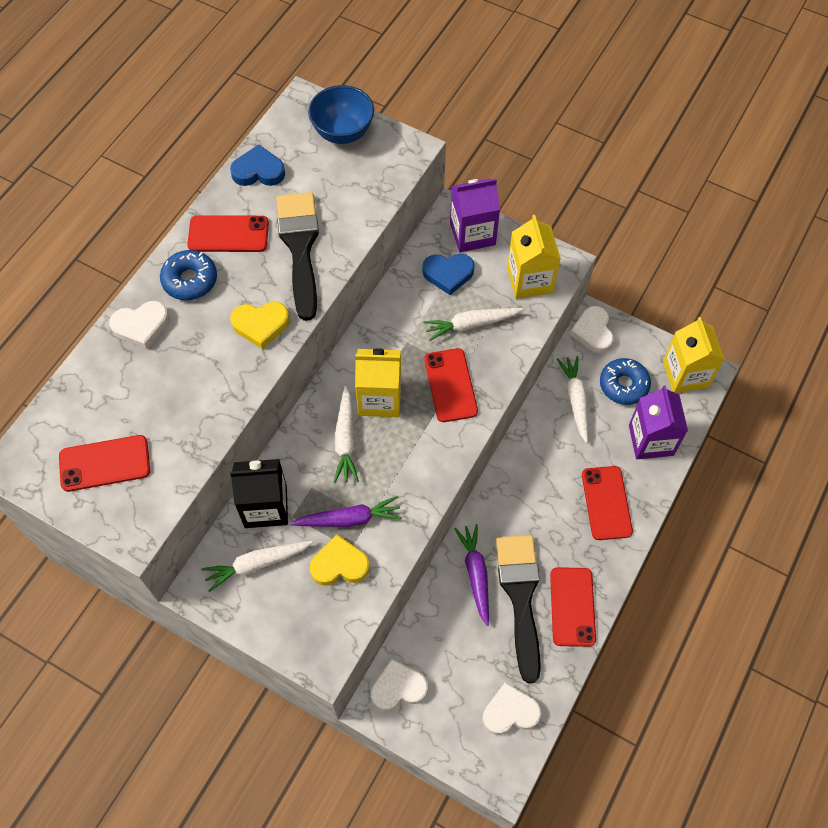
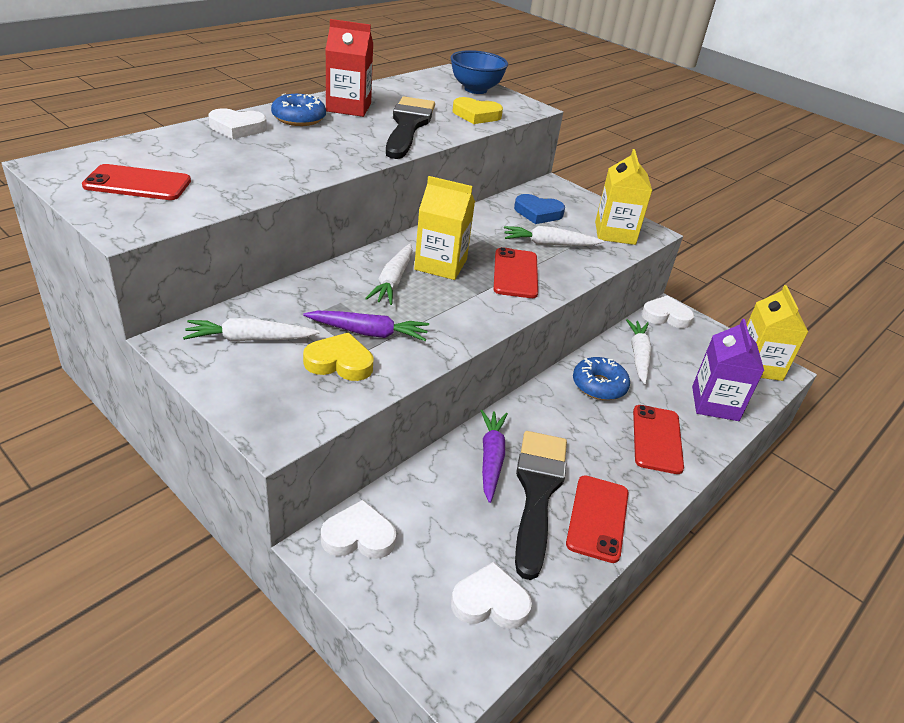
camera: 10 degrees right, 25 degrees down
red phone [187,215,269,252] -> red carton [325,19,373,117]
blue heart [230,145,285,186] -> none
yellow heart [230,302,290,349] -> yellow heart moved to [452,97,503,124]
black carton [230,459,288,528] -> none
purple carton [450,178,500,252] -> none
white heart [570,306,613,353] -> white heart turned 90 degrees clockwise [641,295,694,328]
blue donut [600,358,651,405] -> blue donut moved to [573,357,630,400]

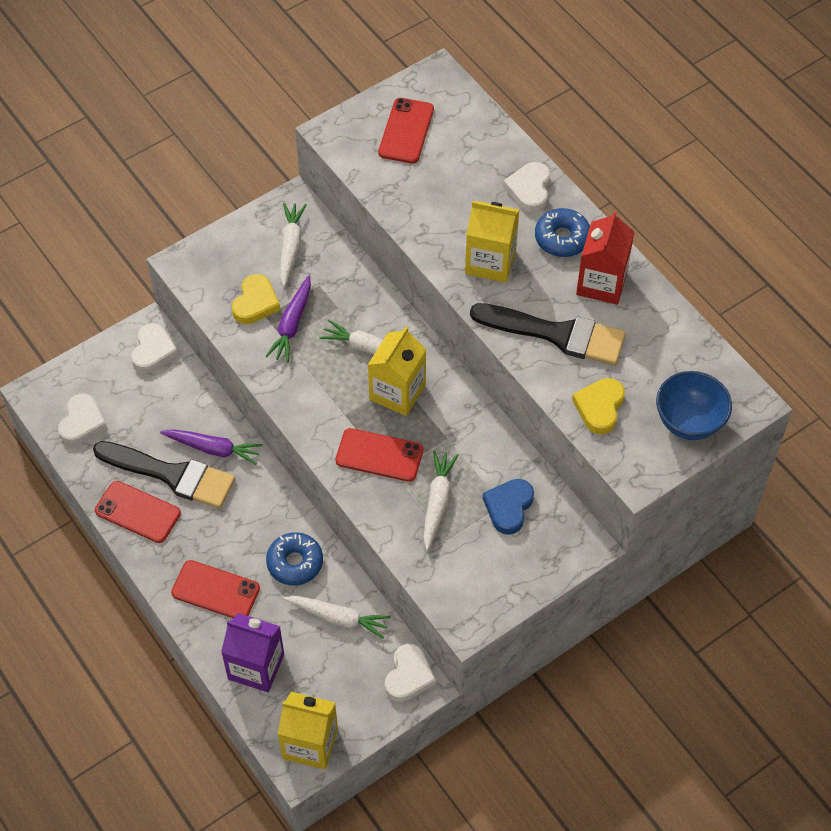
camera: 105 degrees right, 20 degrees up
yellow carton [595,149,652,245] -> yellow carton moved to [465,201,519,283]

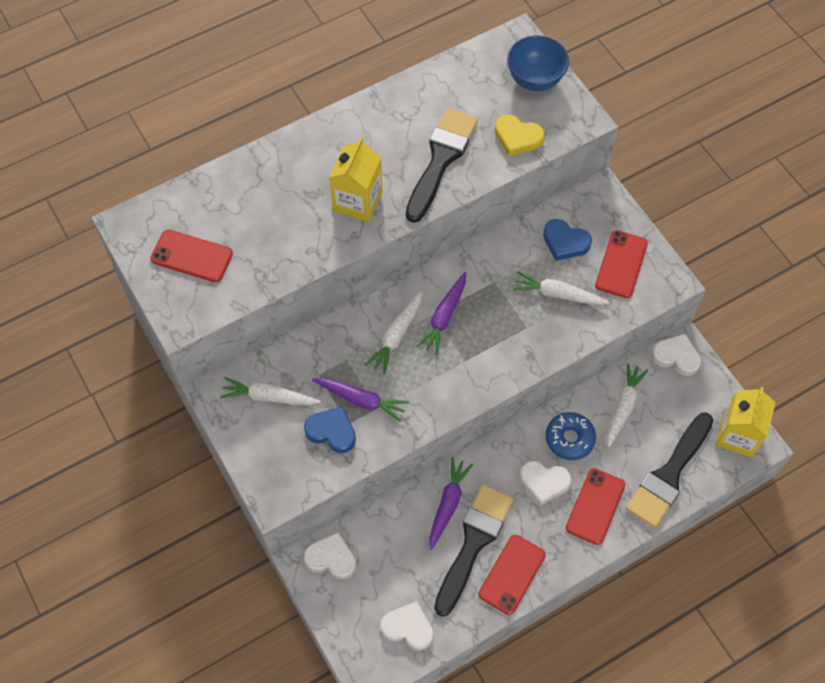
camera: 85 degrees left, 5 degrees up
purple carton [221,613,284,692] -> black brush [626,412,713,528]
yellow heart [232,274,280,324] -> blue heart [304,406,356,453]
red phone [335,428,423,482] -> red phone moved to [595,230,648,298]
yellow carton [368,326,426,416] -> purple carrot [417,272,466,355]
white heart [503,162,550,213] -> white heart moved to [520,461,572,506]
blue donut [535,208,590,257] -> none
red carton [576,211,634,305] -> none

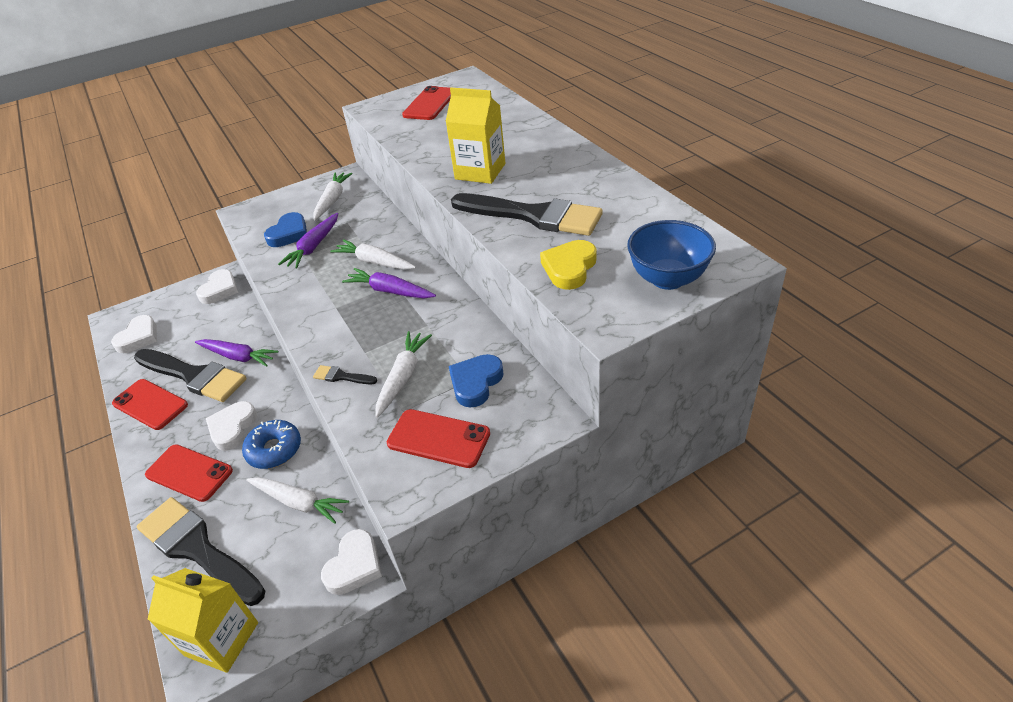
camera: 95 degrees right, 20 degrees down
none -> black brush [313,365,377,384]

